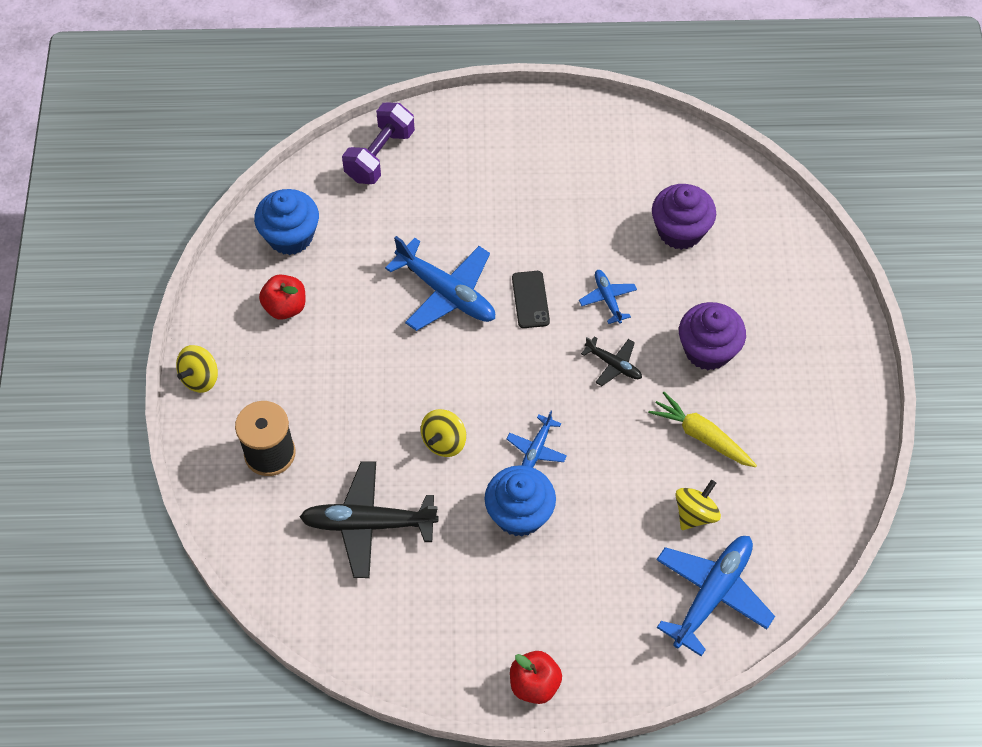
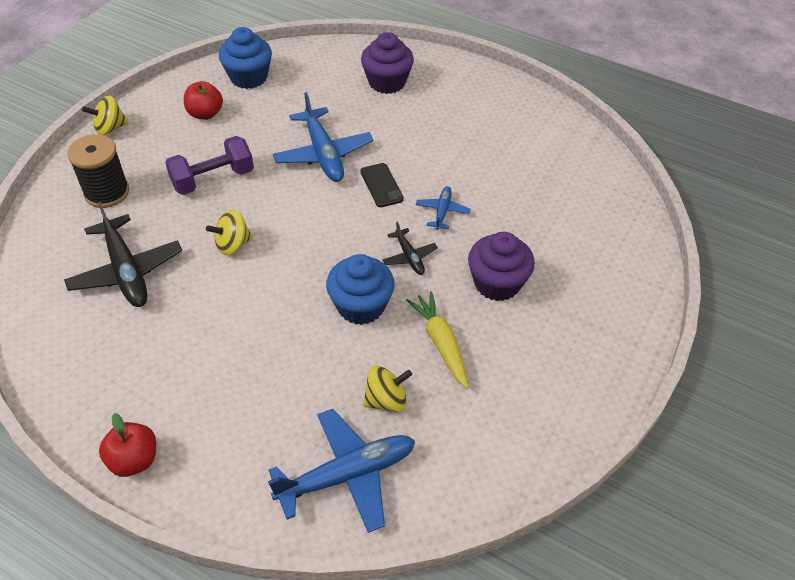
camera: 30 degrees right, 10 degrees down
black plane [300,461,438,578] -> black plane turned 150 degrees counterclockwise [64,202,182,307]
purple dumbbell [342,103,415,184] -> purple dumbbell moved to [165,136,254,195]
blue cupcake [485,465,556,537] -> blue cupcake moved to [326,254,394,325]
blue plane [506,411,567,468] -> none
black phone [512,271,550,328] -> black phone turned 45 degrees counterclockwise [360,163,404,207]
purple cupcake [652,184,716,250] -> purple cupcake moved to [361,32,414,94]

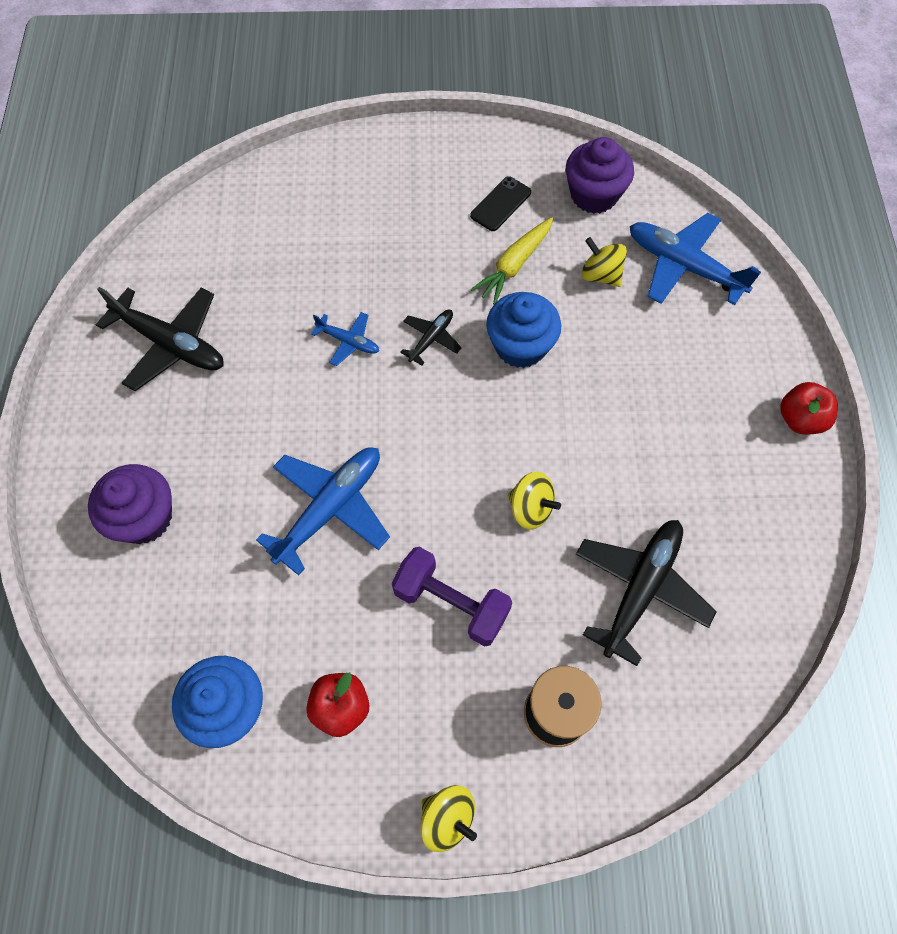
camera: 120 degrees left, 15 degrees up
black phone [360,163,404,207] -> black phone moved to [470,176,531,231]
blue plane [416,186,471,230] -> blue plane turned 135 degrees counterclockwise [311,312,379,366]
purple cupcake [468,232,535,301] -> purple cupcake moved to [566,137,634,214]
none -> black plane [96,287,224,391]

